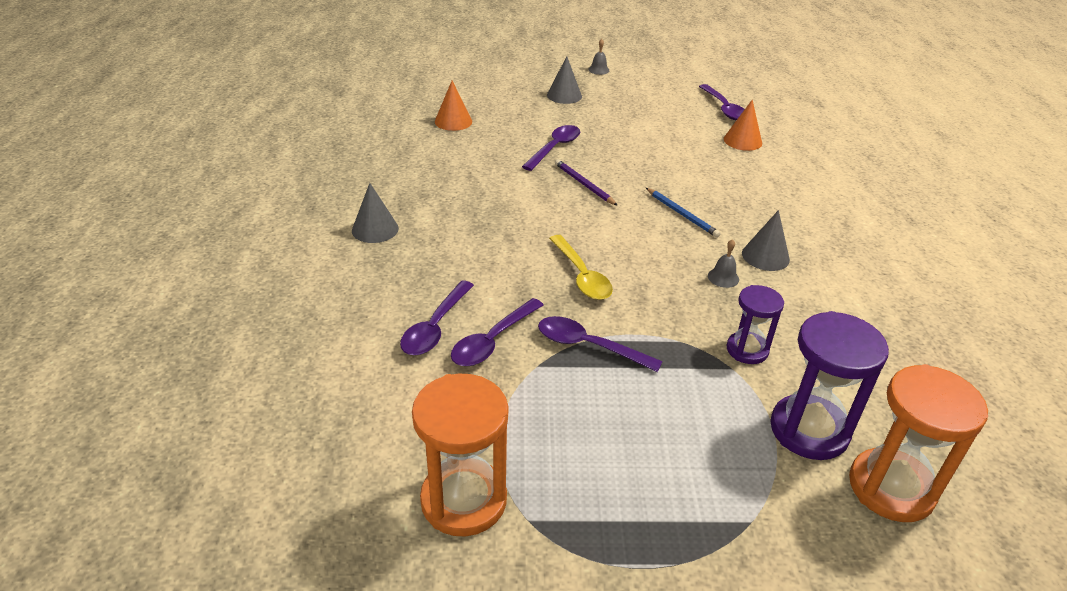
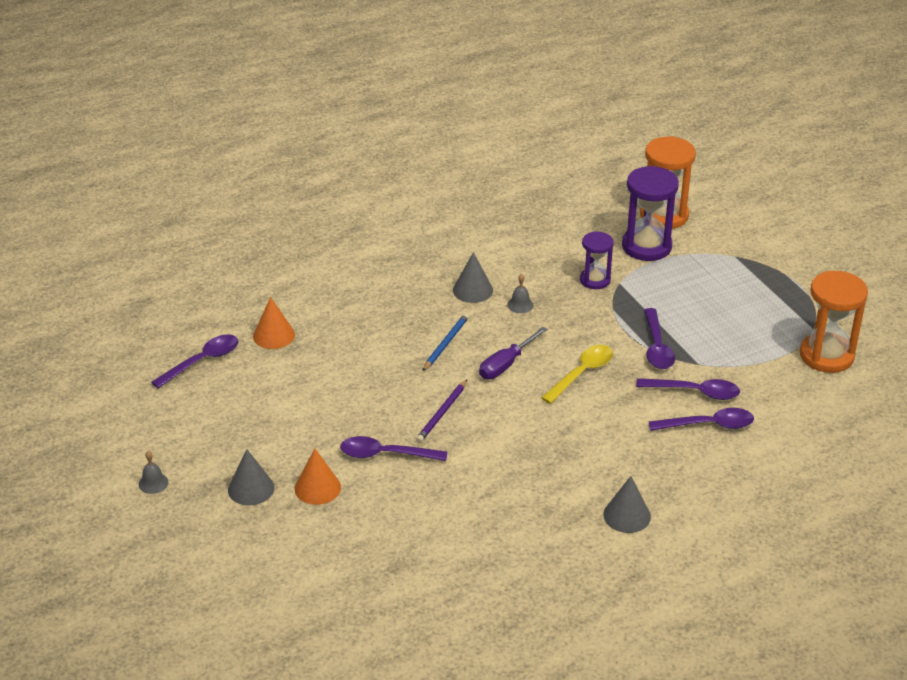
camera: 115 degrees left, 0 degrees up
orange cone [435,81,472,131] -> orange cone moved to [295,449,341,505]
none -> purple screwdriver [479,327,547,379]

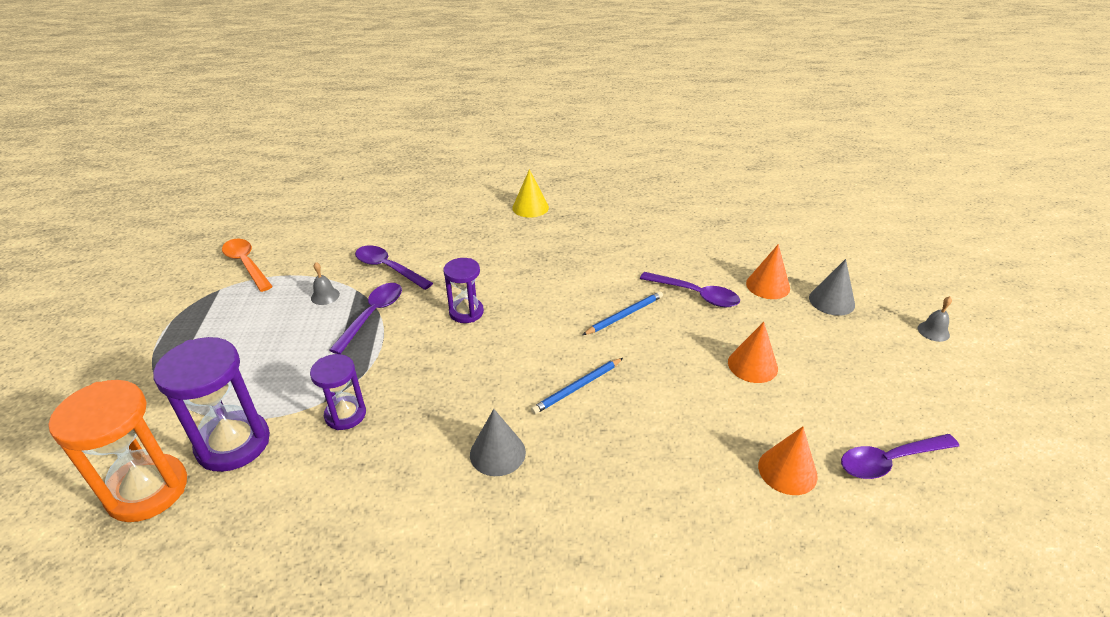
camera: 155 degrees left, 0 degrees up
purple pencil [416,380,467,442] -> blue pencil [582,291,663,335]
purple screwdriver [479,327,547,379] -> none
grey bell [507,274,534,313] -> grey bell moved to [311,262,340,305]
yellow spoon [541,345,613,404] -> purple hourglass [443,258,484,323]
grey cone [603,476,651,533] -> yellow cone [512,169,549,218]
purple spoon [649,408,754,431] -> none
orange hourglass [800,271,868,373] -> orange spoon [222,239,273,292]
none -> orange cone [728,322,778,383]

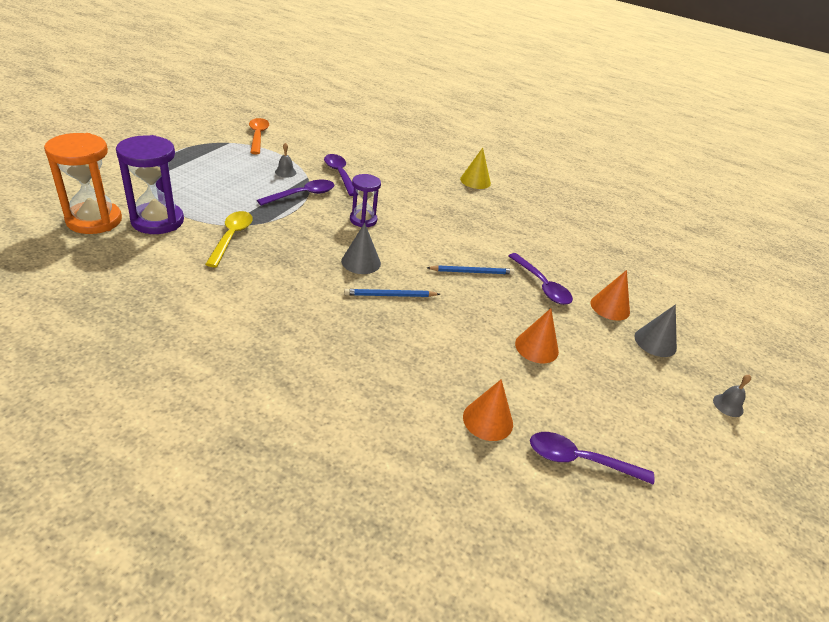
camera: 25 degrees right, 0 degrees up
purple hourglass [310,354,366,430] -> yellow spoon [205,211,253,267]
grey cone [470,409,526,476] -> grey cone moved to [341,223,381,274]

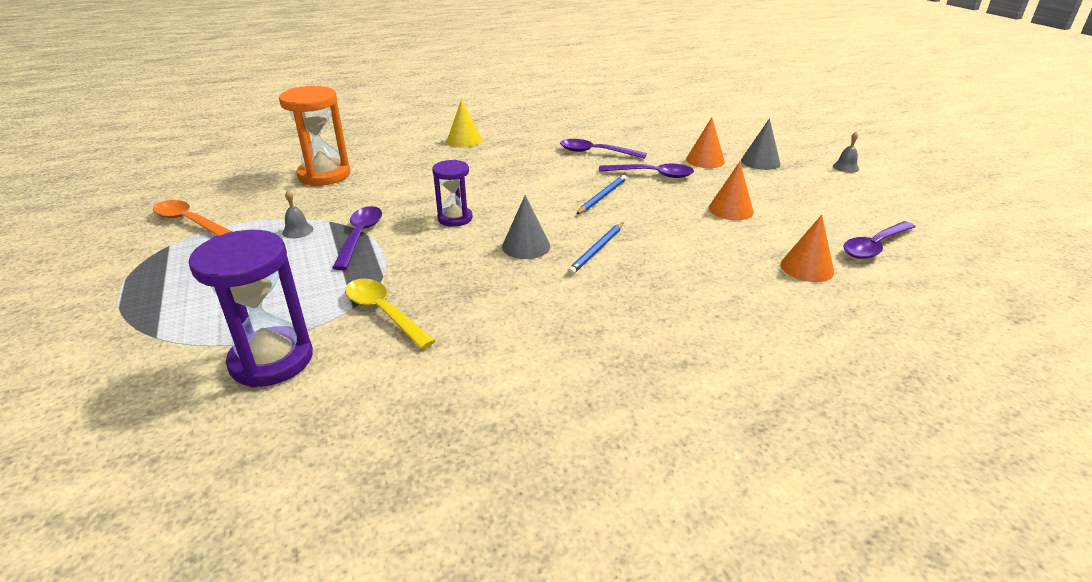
camera: 45 degrees left, 5 degrees down
orange hourglass [44,133,122,234] -> orange hourglass moved to [279,86,350,186]
purple spoon [324,154,358,196] -> purple spoon moved to [560,139,647,159]

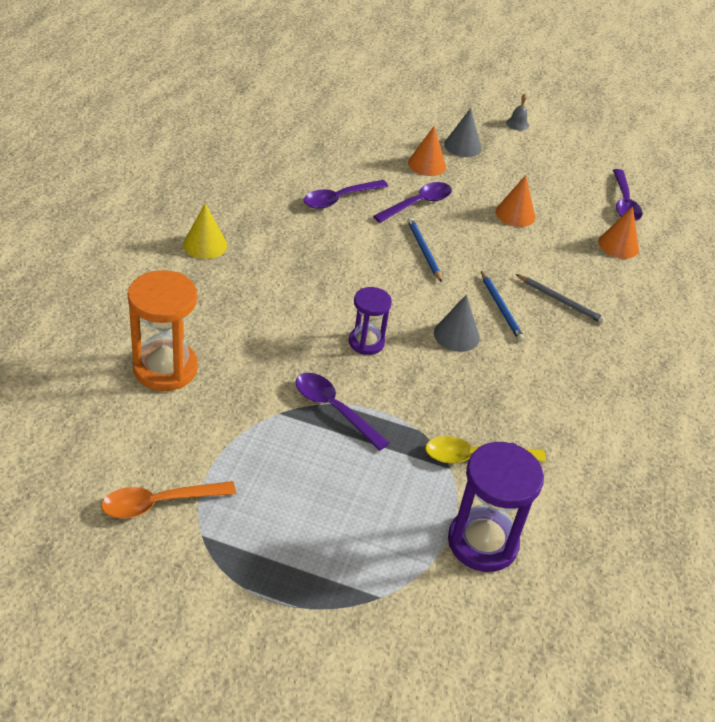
camera: 55 degrees left, 10 degrees up
grey bell [282,190,313,239] -> none
none -> grey pencil [516,274,606,324]

